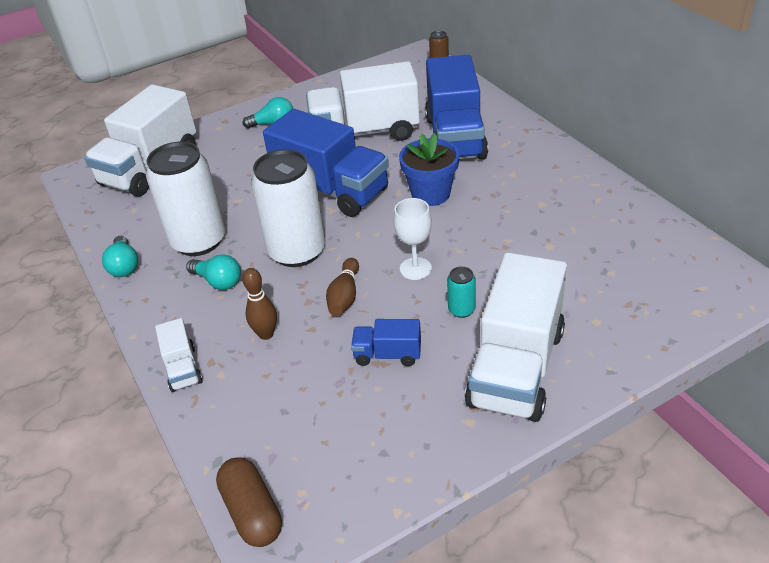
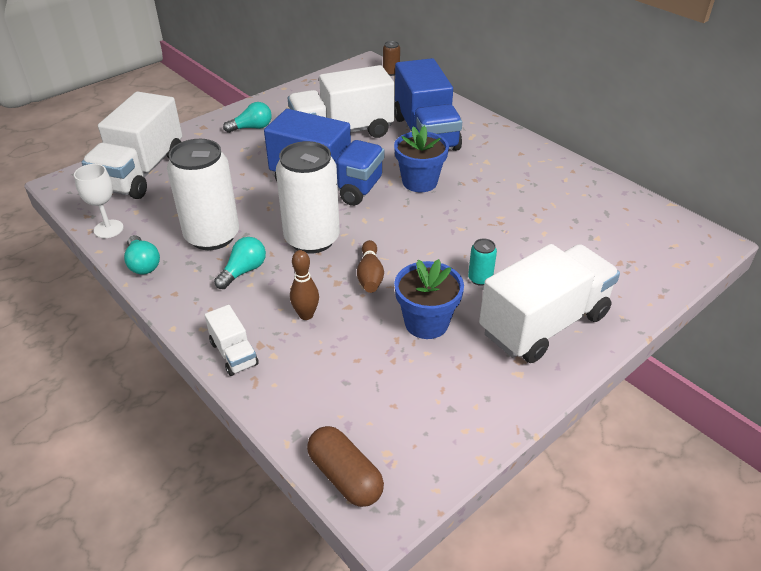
camera: 15 degrees left, 0 degrees up
turquoise light bulb [186,254,241,290] -> turquoise light bulb turned 75 degrees counterclockwise [214,237,266,289]
blue truck [351,319,421,366] -> blue flower pot [394,259,464,339]
white goblet [393,198,432,280] -> white goblet moved to [74,164,124,238]
white truck [465,252,567,422] -> white truck turned 135 degrees counterclockwise [479,244,620,363]

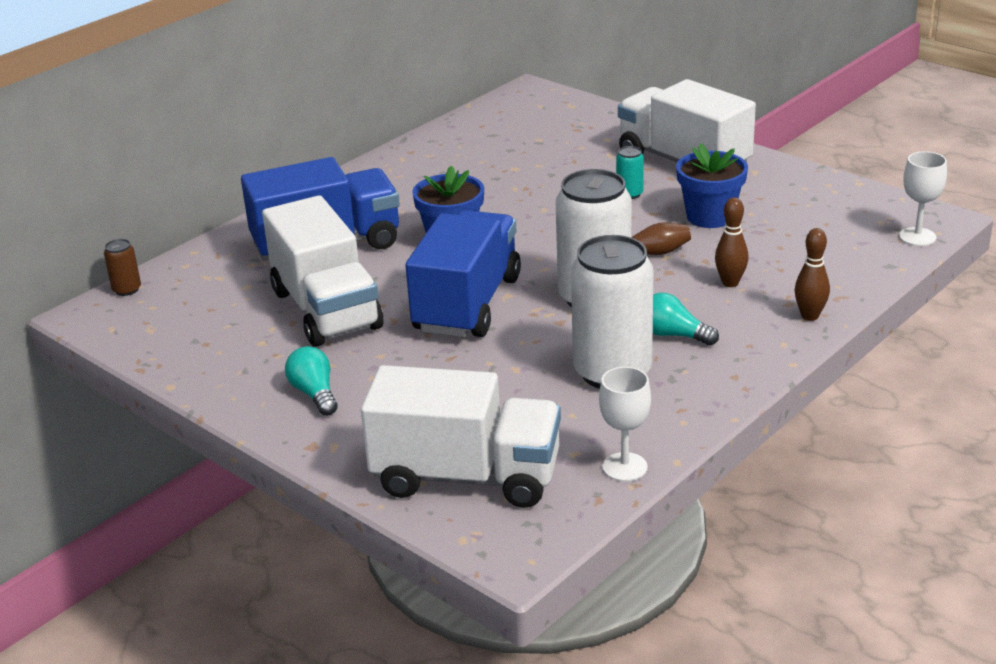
camera: 95 degrees left, 10 degrees down
turquoise light bulb [124,235,160,274] -> none
white truck [205,305,259,376] -> brown bowling pin [795,228,830,321]
brown capsule [307,426,384,507] -> white goblet [899,151,947,246]

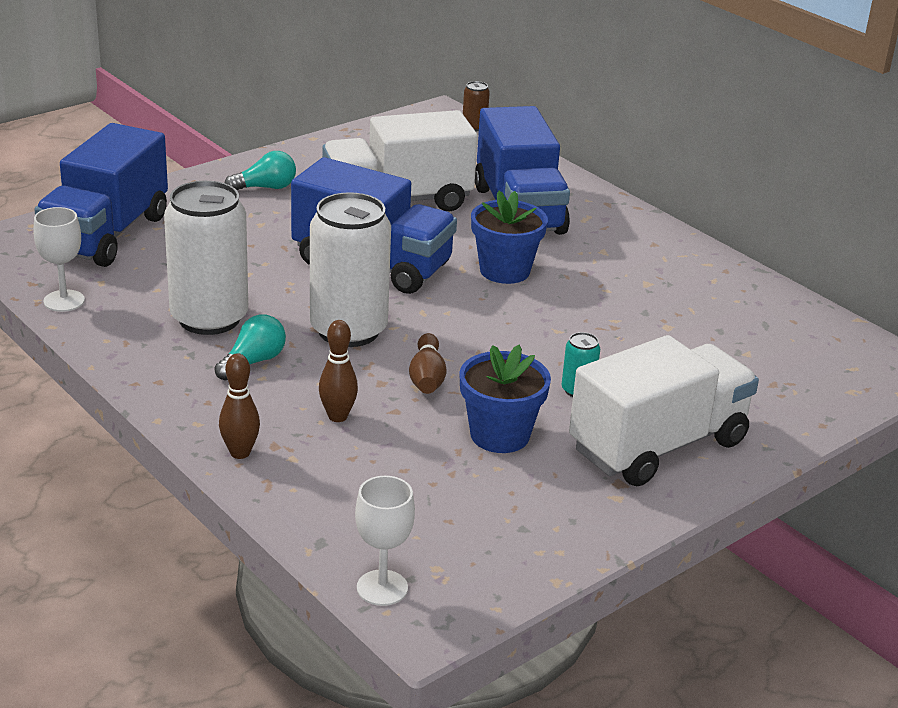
camera: 95 degrees right, 0 degrees up
white truck [361,365,561,508] -> blue truck [34,123,168,267]

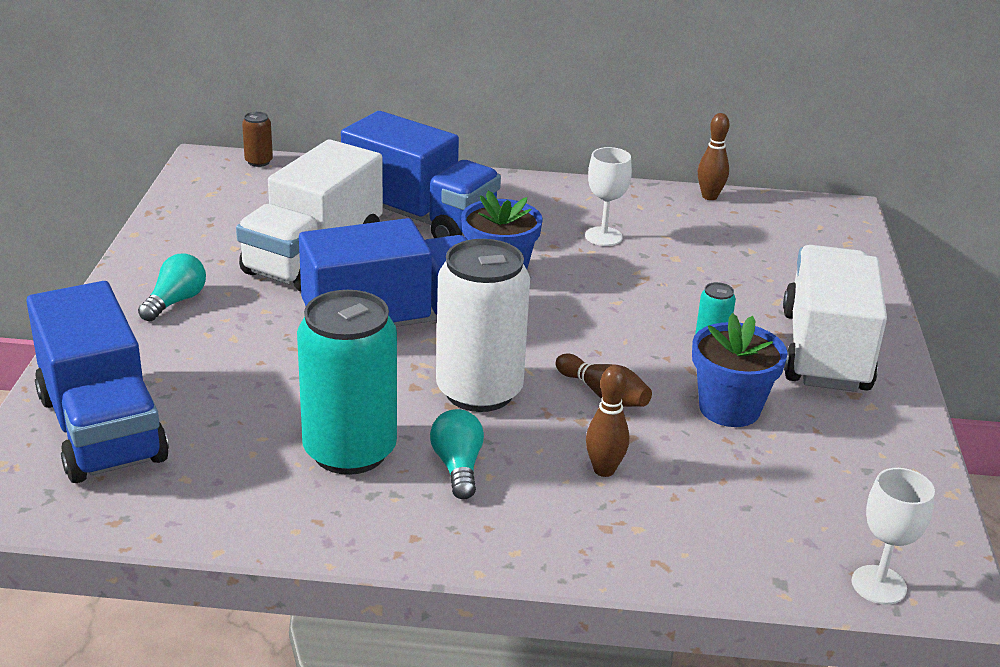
camera: 45 degrees left, 0 degrees up
white goblet [33,207,85,312] -> white goblet moved to [585,147,632,246]
white can [164,181,248,335] -> turquoise can [297,290,397,475]
brown bowling pin [219,353,260,459] -> brown bowling pin moved to [698,113,729,200]

